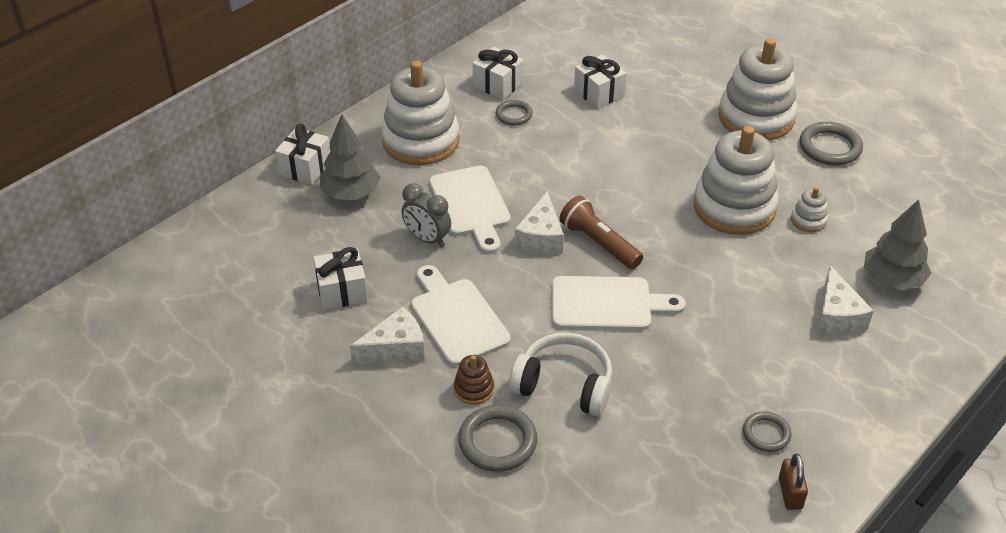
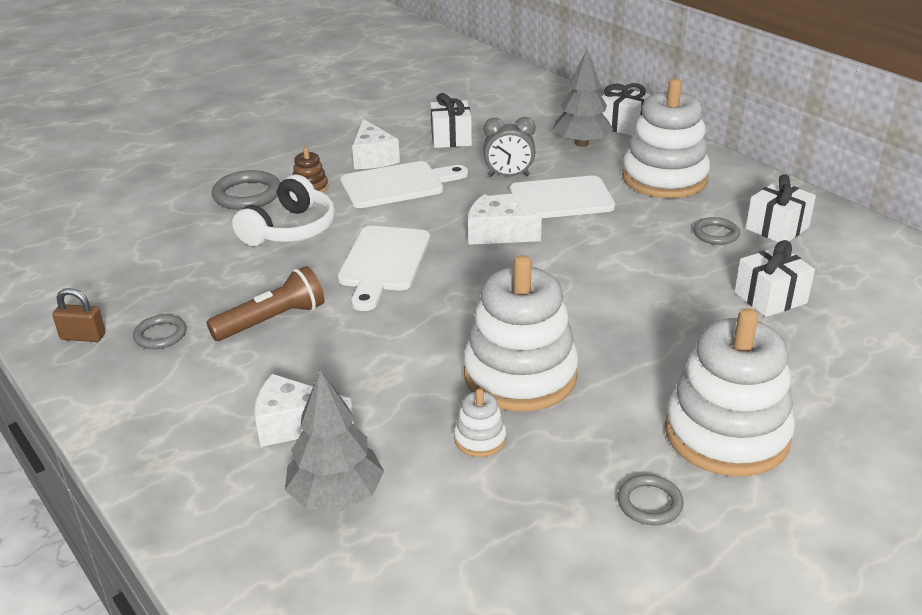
camera: 100 degrees right, 10 degrees down
grey clock [402,183,451,247] -> grey clock turned 135 degrees counterclockwise [483,117,536,177]
brown flashlight [559,195,643,269] -> brown flashlight moved to [206,266,324,341]
grey ring [800,122,863,165] -> grey ring [618,475,684,525], size x0.61

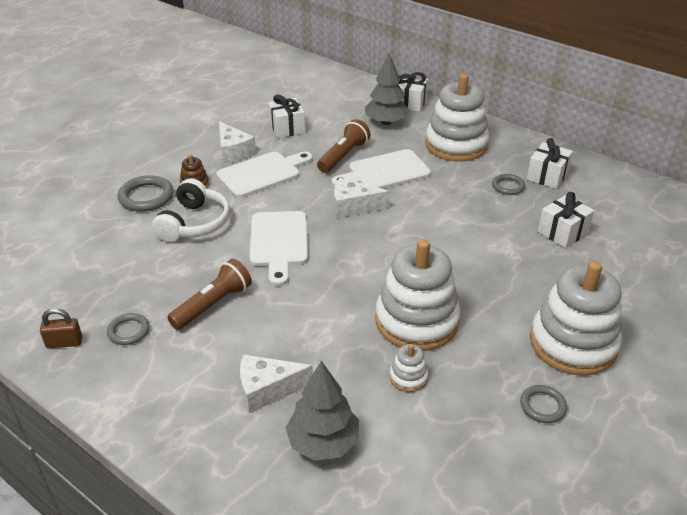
camera: 15 degrees left, 5 degrees up
grey clock [483,117,536,177] -> brown flashlight [317,119,370,173]

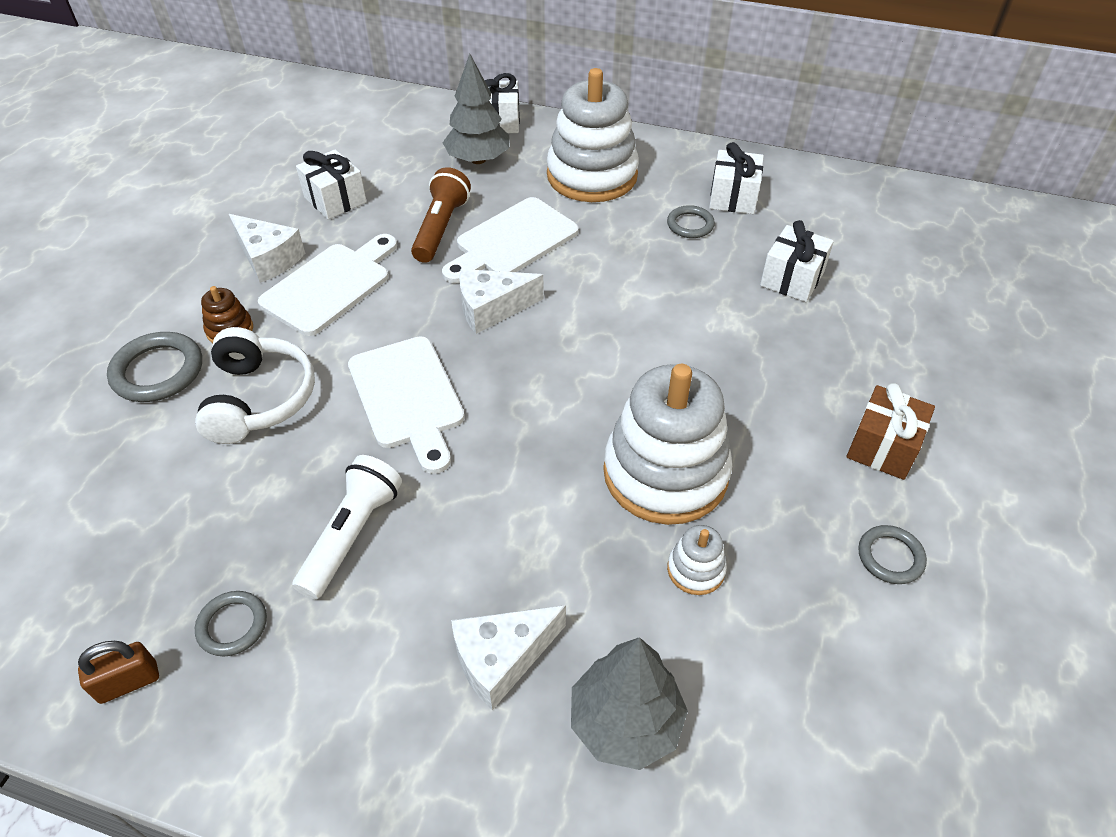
camera: 20 degrees left, 10 degrees up
brown flashlight [167,259,252,330] -> white flashlight [292,455,402,600]
white stacking toy [530,261,622,376] -> brown gift [846,383,935,480]

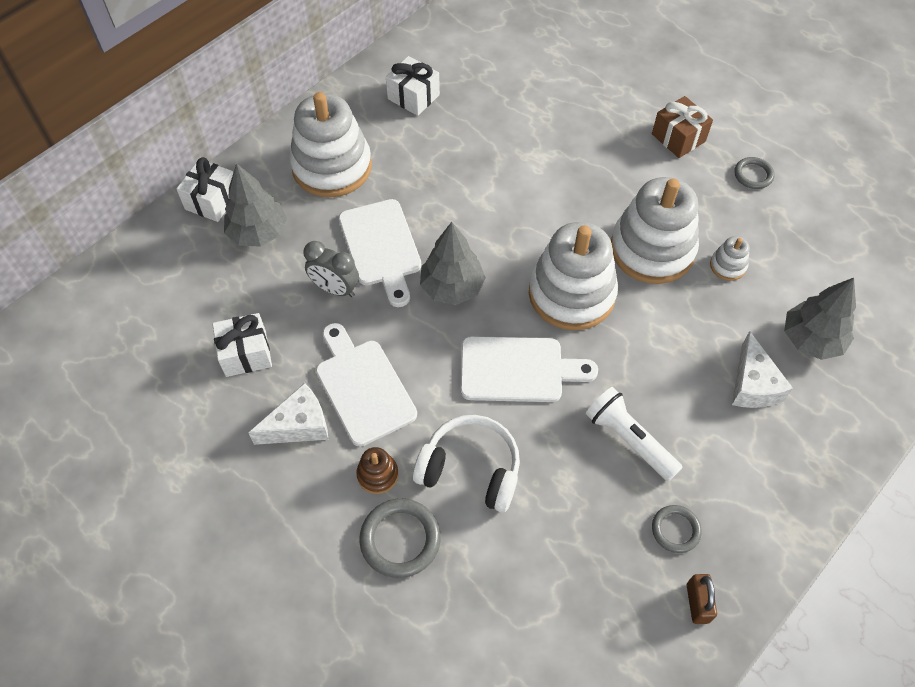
camera: 65 degrees left, 10 degrees up
brown flashlight [411,167,471,263] -> grey clock [304,241,359,297]
white cheese [459,269,544,334] -> grey tree [420,222,486,305]
grey ring [667,205,715,238] -> none
white gift [760,220,834,302] -> none
none -> white stacking toy [529,222,618,330]

